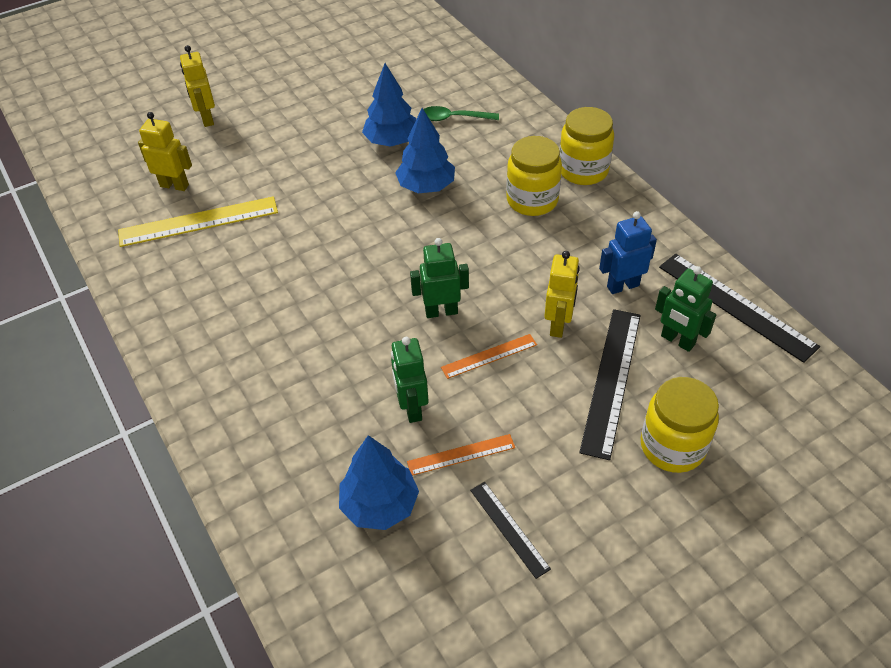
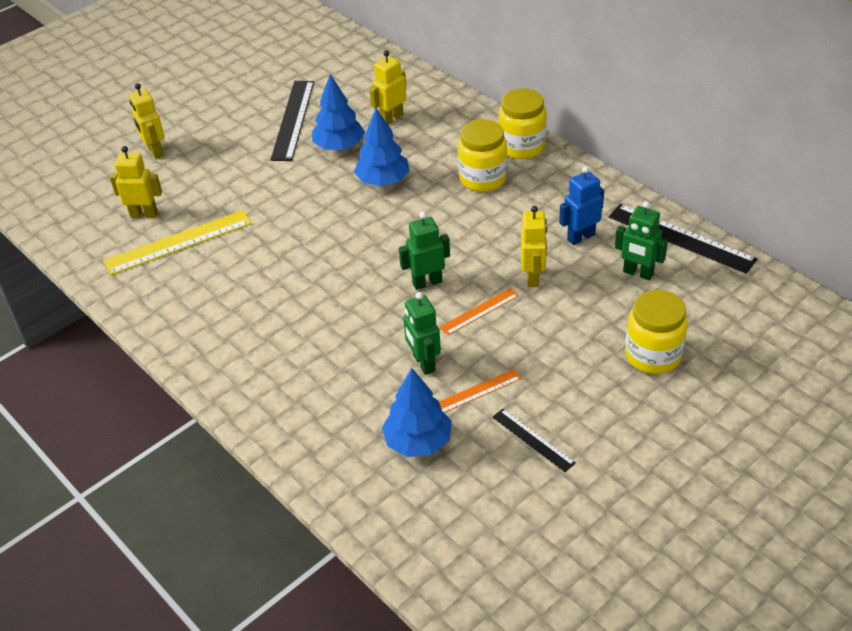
camera: 10 degrees left, 5 degrees down
green spoon [424,106,499,121] -> yellow robot [369,50,407,124]
black ruler [579,309,641,460] -> black ruler moved to [270,81,314,161]

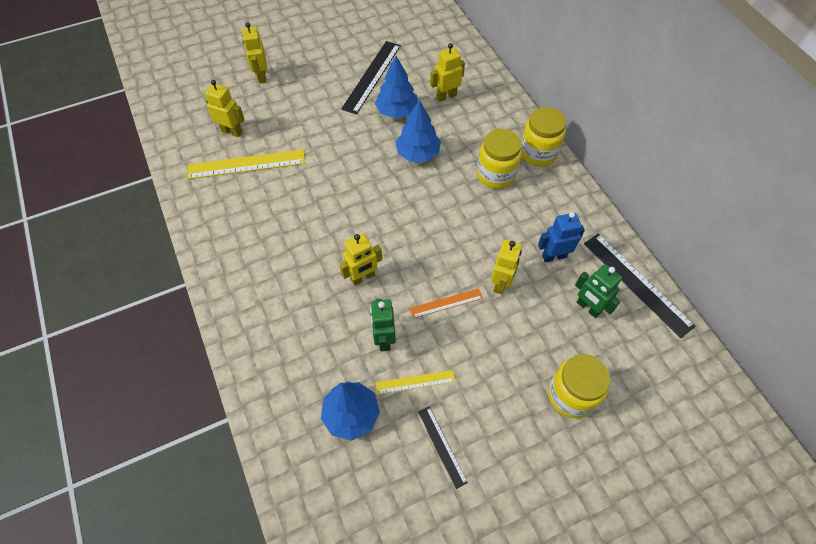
camera: 15 degrees right, 15 degrees up
green robot [399,212,450,290] -> none
orange ruler [439,369,522,413] -> yellow ruler [375,370,455,395]
none -> yellow robot [339,233,382,286]

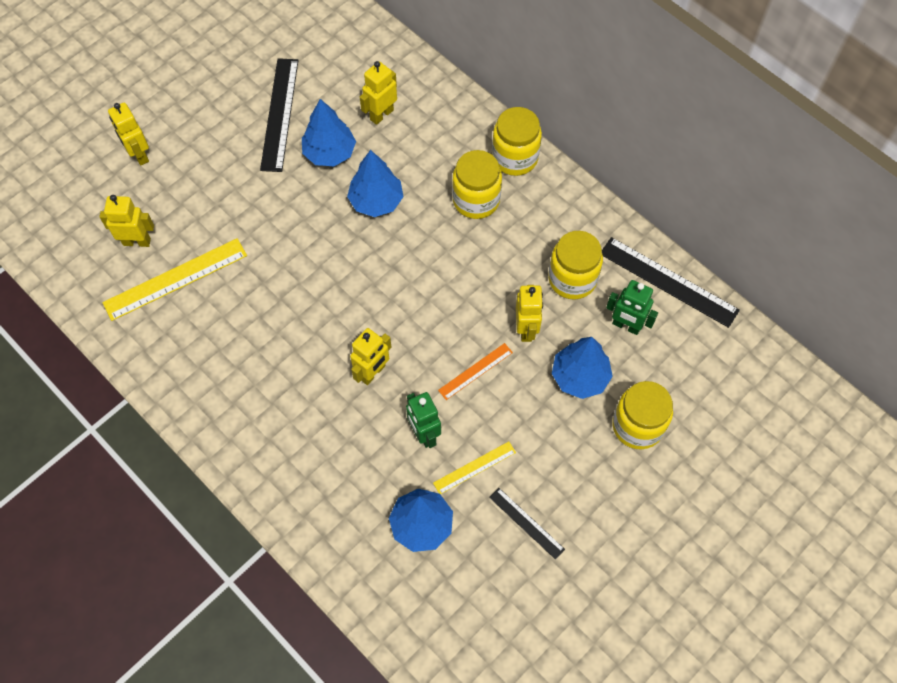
camera: 20 degrees left, 5 degrees up
blue robot [538,212,585,263] -> yellow jar [548,231,603,299]
none -> blue tree [552,337,613,399]

